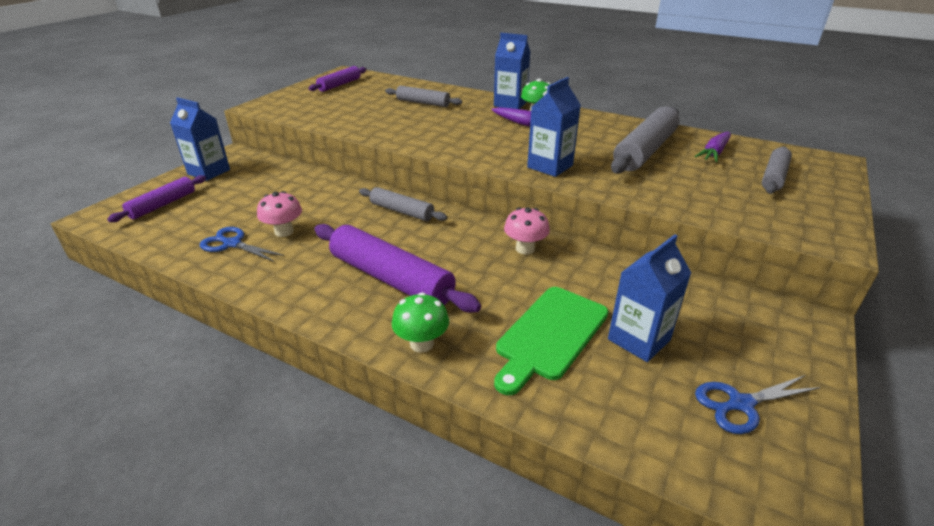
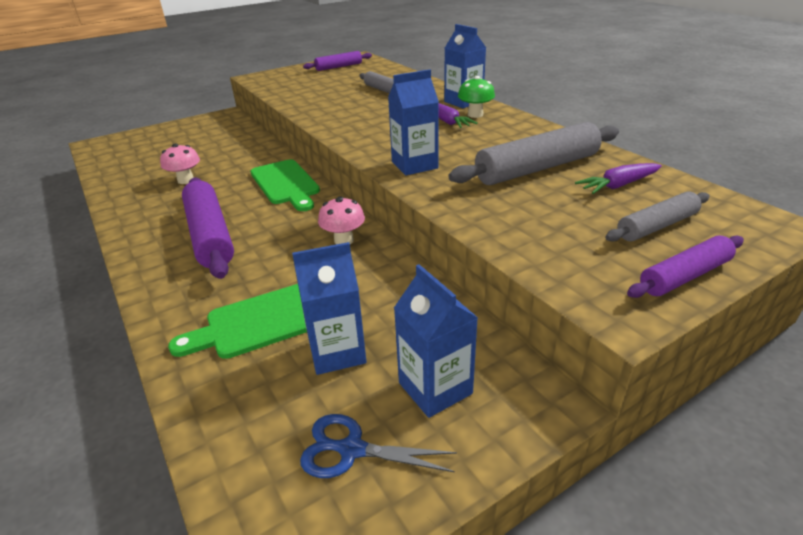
camera: 30 degrees right, 0 degrees up
purple rolling pin [107,175,206,222] -> purple rolling pin moved to [627,235,744,298]
blue carton [170,97,230,181] -> blue carton moved to [394,264,478,418]
blue scissors [200,227,284,262] -> none
grey rolling pin [359,187,447,221] -> green cutting board [251,159,320,211]
green mushroom [392,292,449,352] -> none

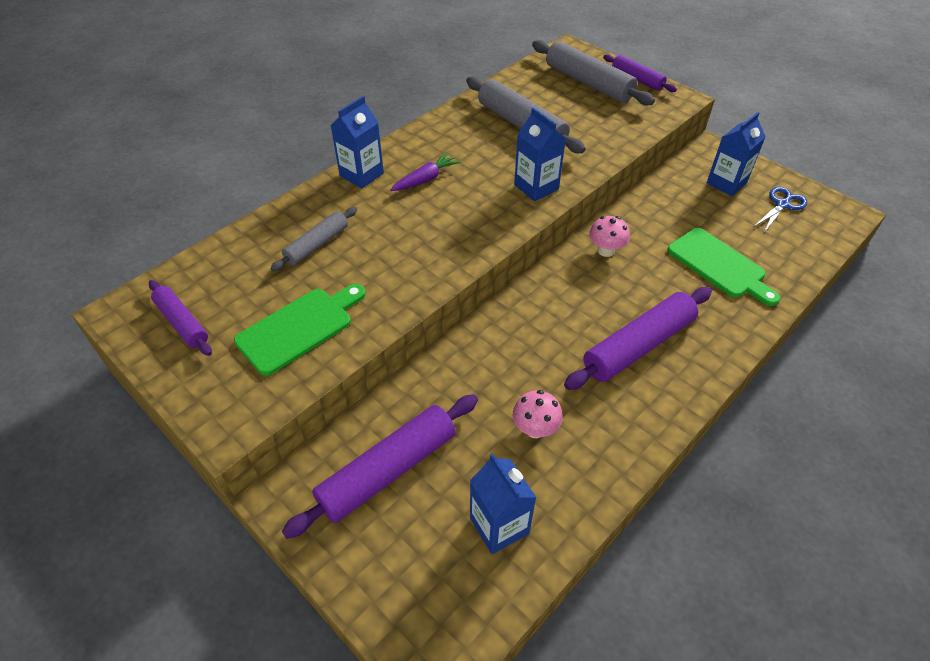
camera: 105 degrees left, 15 degrees up
green cutting board [251,159,320,211] -> green cutting board moved to [234,284,366,376]
blue carton [292,242,367,375] -> blue carton moved to [470,453,537,554]
blue scissors [300,414,457,478] -> blue scissors turned 135 degrees counterclockwise [755,187,807,232]
green mushroom [458,76,495,118] -> none
purple carrot [575,163,662,194] -> none
grey rolling pin [605,192,710,242] -> grey rolling pin [532,40,655,105], size x1.71
none -> purple rolling pin [282,394,478,539]

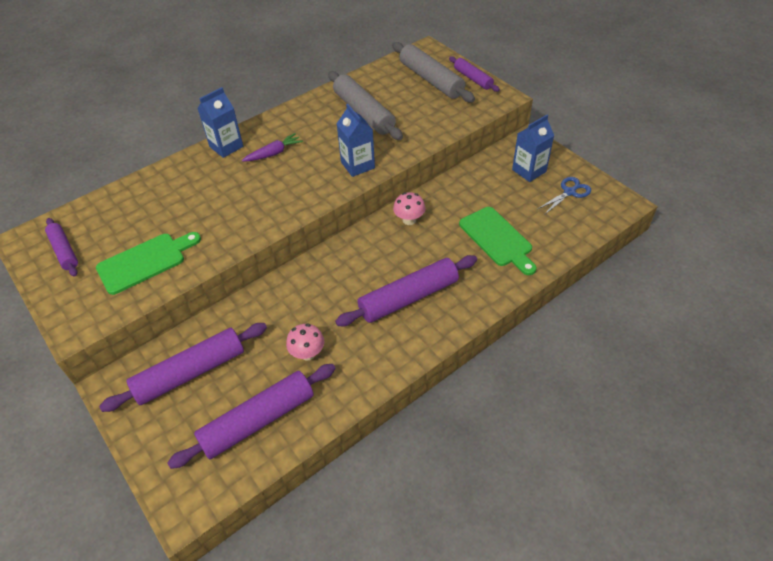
camera: 10 degrees right, 0 degrees up
grey rolling pin [270,207,357,271] -> none
blue carton [470,453,537,554] -> purple rolling pin [167,364,335,469]

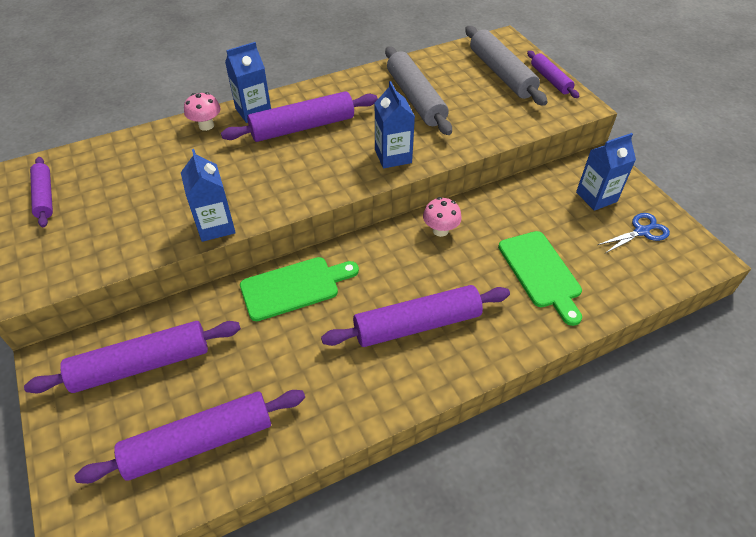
camera: 10 degrees right, 0 degrees up
green cutting board [96,232,201,295] -> green cutting board moved to [240,257,359,321]
purple carrot [242,133,303,162] -> purple rolling pin [221,91,378,142]
pink mushroom [286,323,324,361] -> pink mushroom moved to [184,92,221,131]
none -> blue carton [181,149,236,242]

